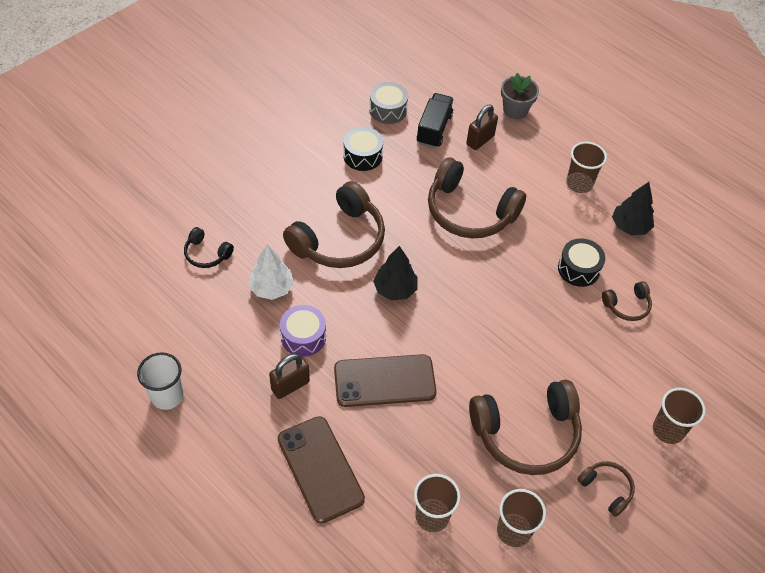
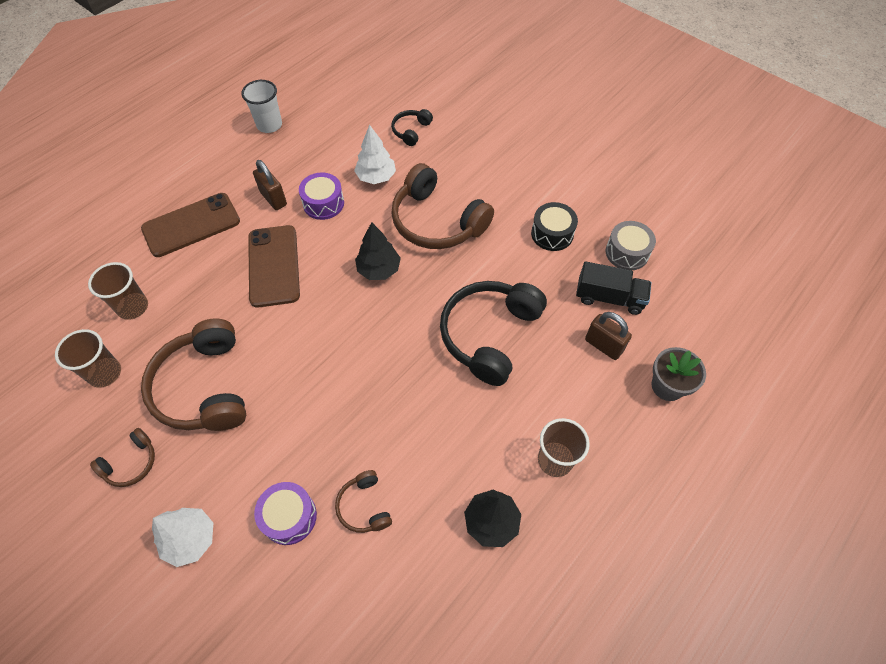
camera: 90 degrees right, 5 degrees up
brown headphones [428,157,526,238] -> black headphones [440,281,547,386]
black drum [558,238,606,287] -> none
brown cup [653,388,706,444] -> white tree [152,508,213,567]
none -> purple drum [254,482,317,545]

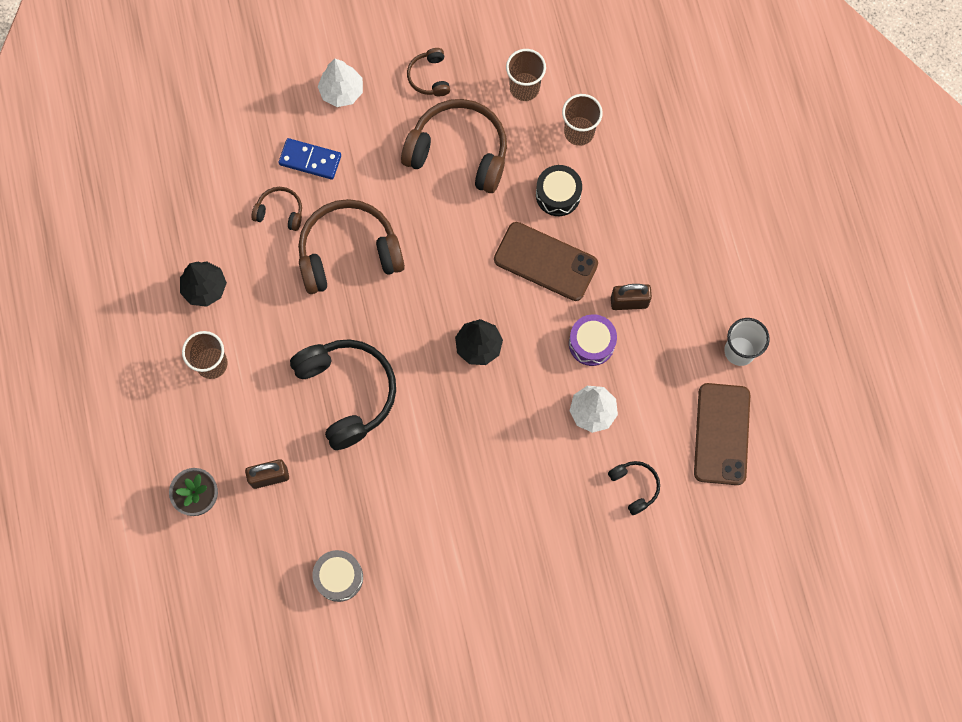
camera: 125 degrees right, 15 degrees up
brown phone [141,193,240,257] -> brown phone moved to [694,383,750,485]
purple drum [254,482,317,545] -> blue domino [278,138,341,180]
brown headphones [391,163,494,249] -> brown headphones moved to [298,199,405,294]
black drum [531,202,578,251] -> black drum moved to [536,165,582,216]
black truck [576,261,651,315] -> none

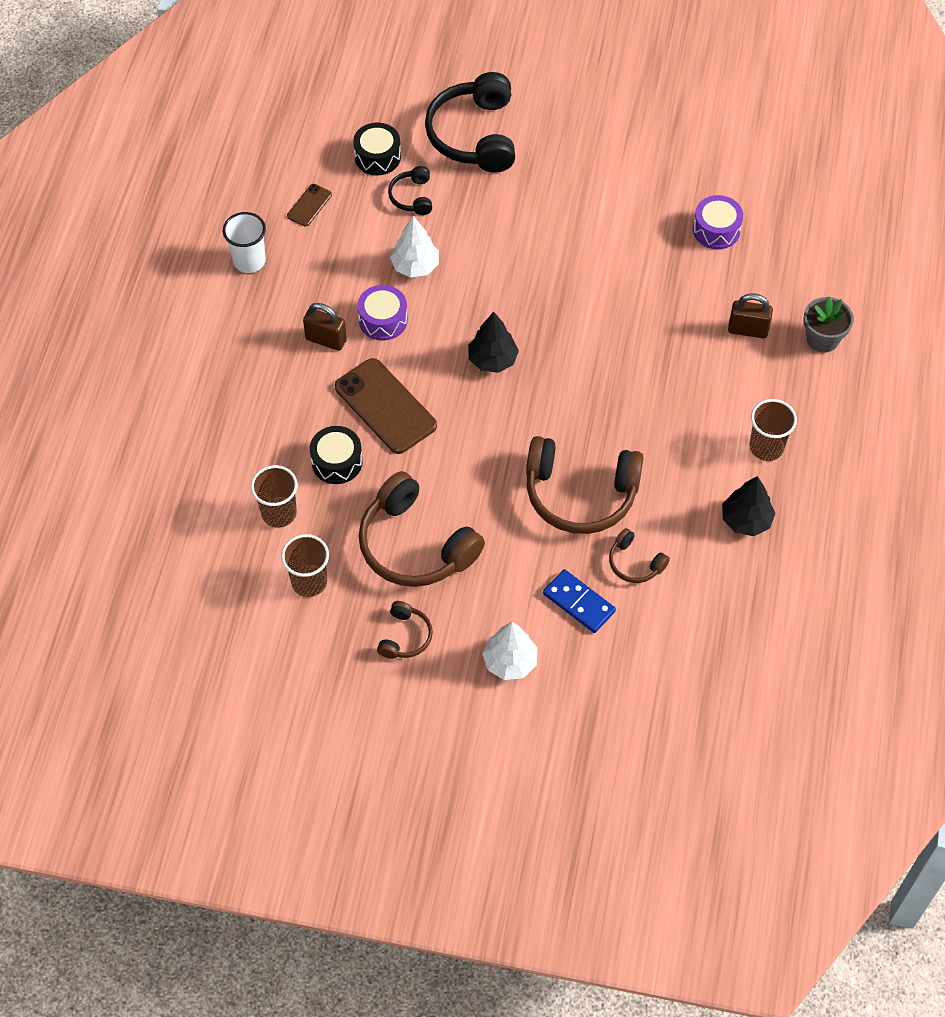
camera: 155 degrees left, 15 degrees down
black headphones [290,339,396,450] -> black headphones moved to [425,72,515,173]
grey drum [312,550,363,602] -> purple drum [693,195,743,249]
brown phone [694,383,750,485] -> brown phone [287,184,332,226], size x0.49
none -> black drum [353,123,401,175]

